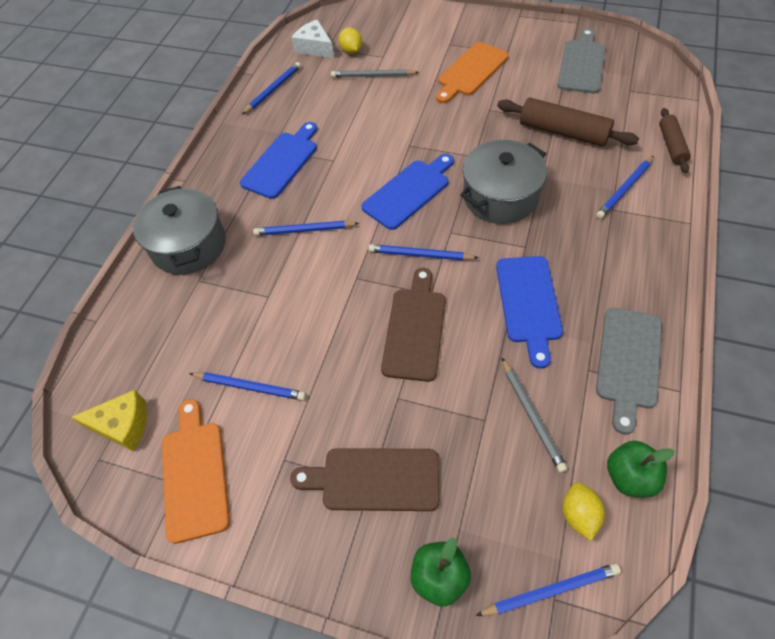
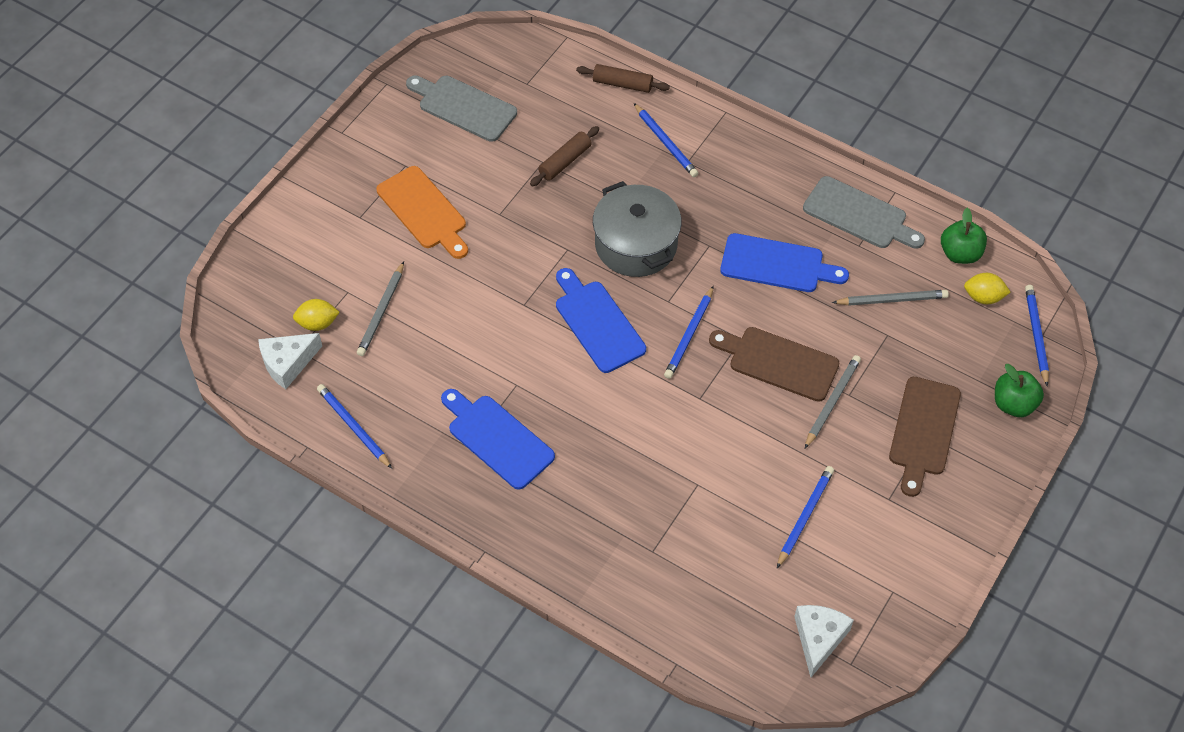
camera: 80 degrees left, 0 degrees up
yellow cheese [71,390,147,452] -> white cheese [794,605,854,677]
grey pot [133,186,226,275] -> none
orange cutting board [162,399,230,544] -> none
blue pencil [253,221,359,236] -> none
brown rolling pin [497,98,639,147] -> brown rolling pin [530,126,599,186], size x0.61
none -> grey pencil [805,355,861,448]

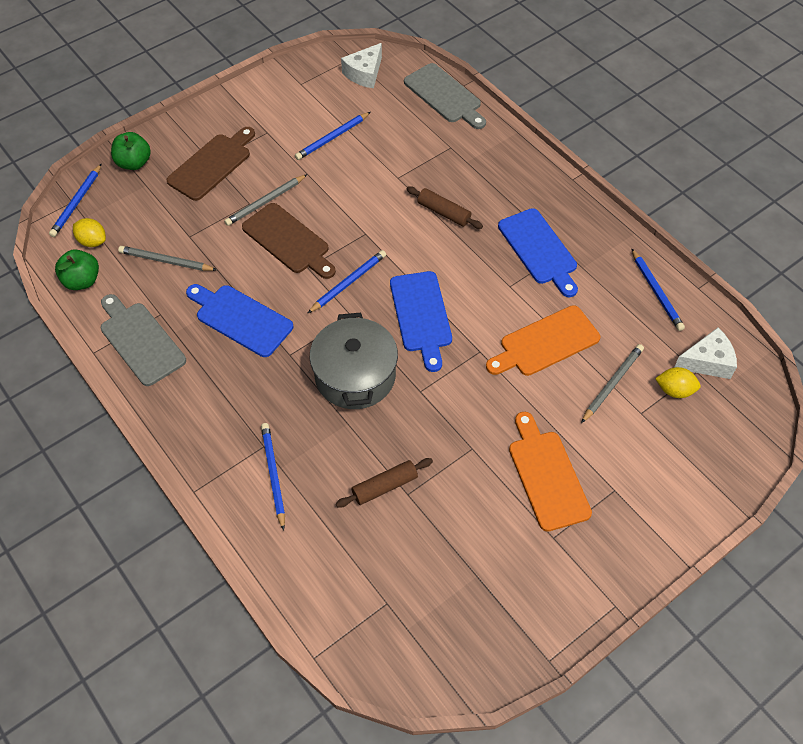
camera: 160 degrees left, 0 degrees up
grey cutting board [406,75,517,142] -> grey cutting board moved to [404,63,486,129]
brown rolling pin [576,64,670,93] -> brown rolling pin moved to [407,186,483,229]
none -> orange cutting board [486,305,600,376]

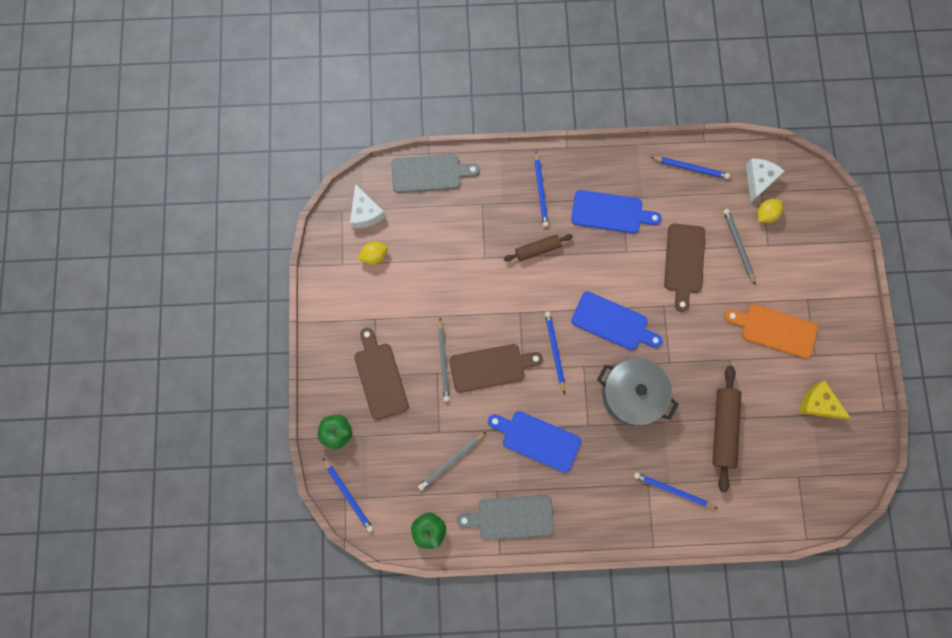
camera: 55 degrees left, 20 degrees up
yellow lemon [73,218,106,247] -> yellow lemon moved to [358,241,388,264]
blue cutting board [186,284,293,357] -> blue cutting board turned 45 degrees clockwise [488,411,581,472]
blue pencil [295,112,371,160] -> blue pencil moved to [535,152,549,227]
brown rolling pin [336,458,433,508] -> brown rolling pin [712,366,741,492], size x1.63
orange cutting board [486,305,600,376] -> brown cutting board [664,223,705,312]
none -> yellow cheese [800,381,850,419]

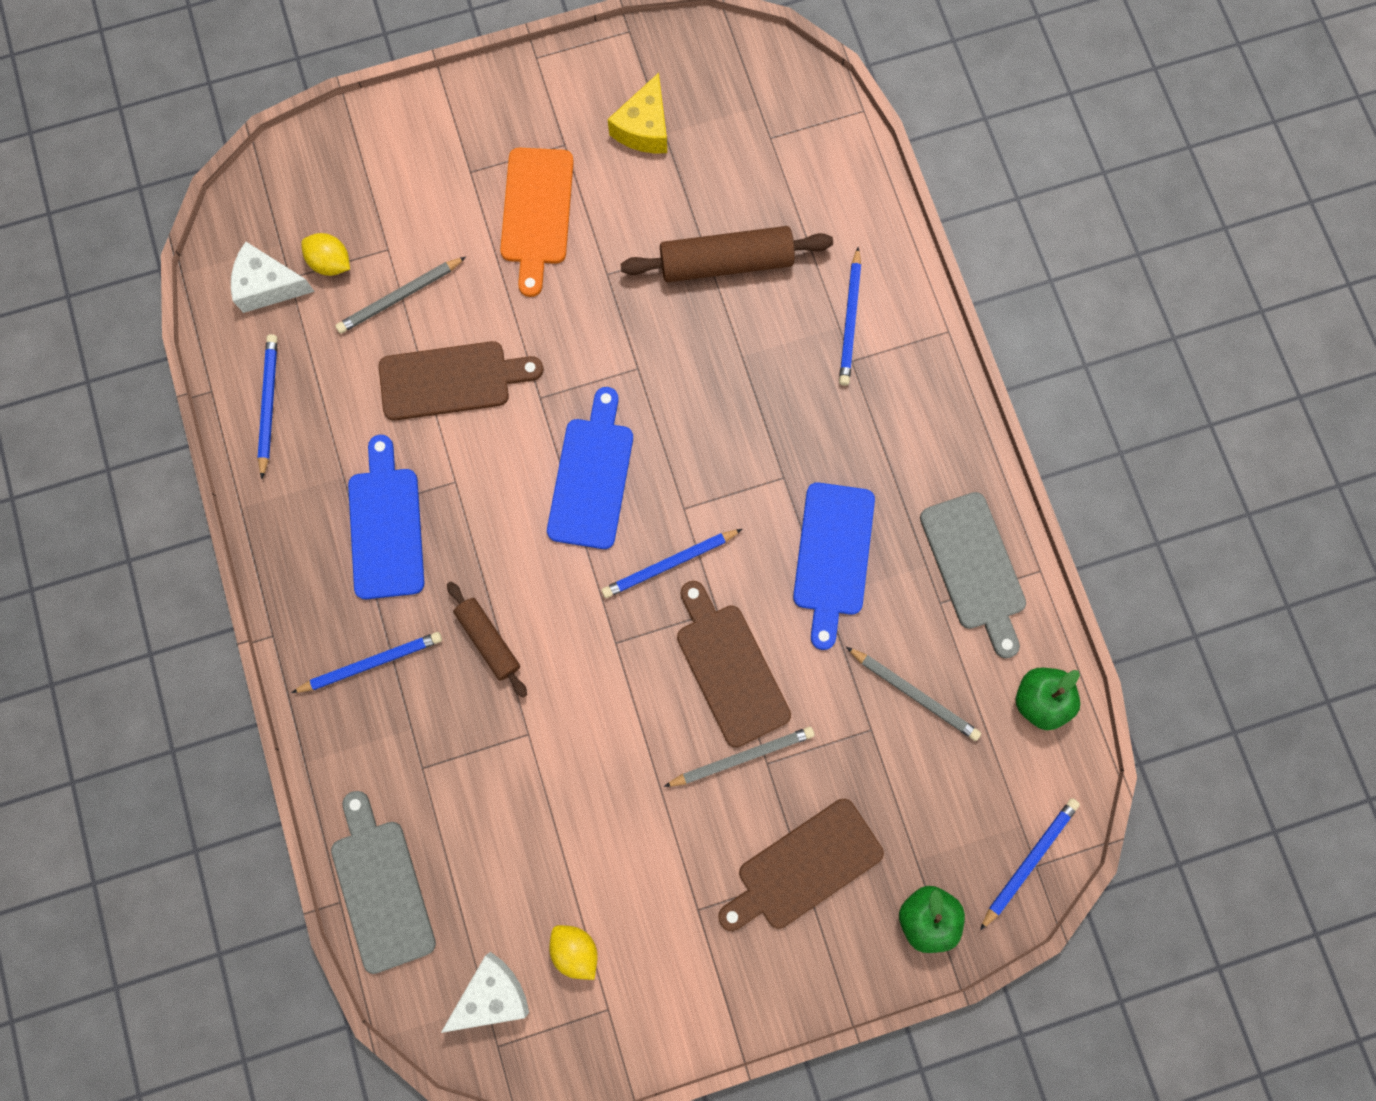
camera: 105 degrees left, 0 degrees up
grey pot [597,358,678,425] -> none

